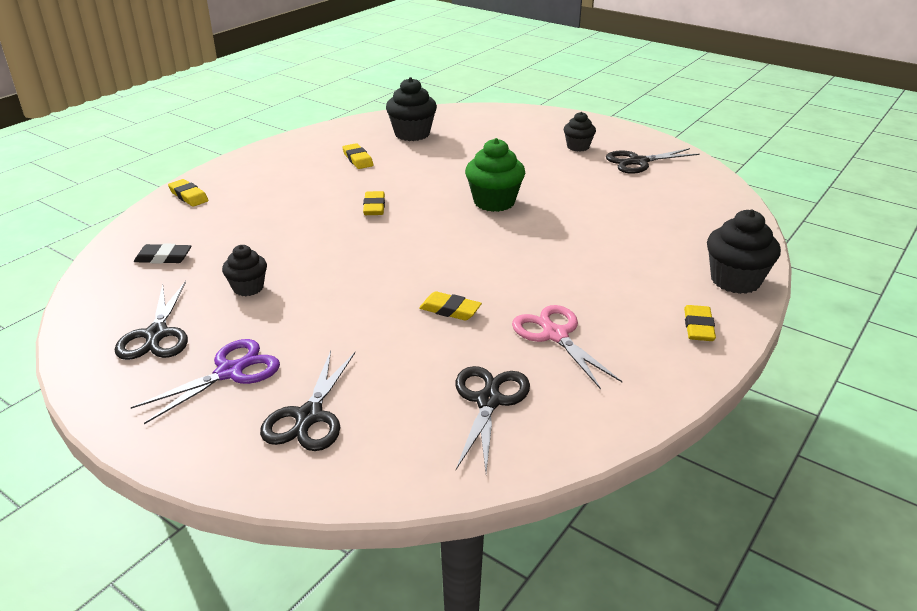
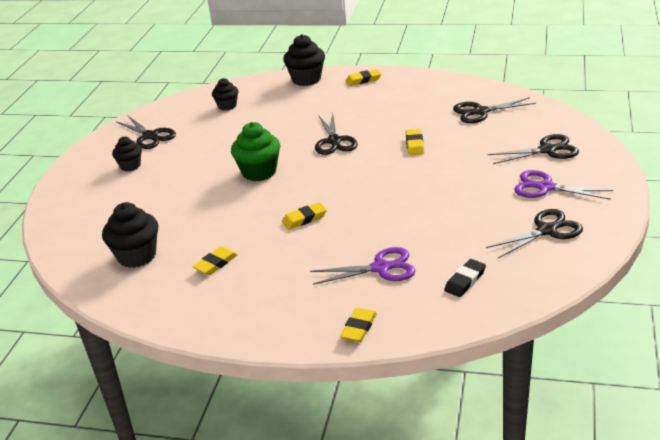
camera: 110 degrees left, 0 degrees up
black eraser [134,243,191,264] -> black eraser turned 60 degrees clockwise [444,259,486,297]
black cupcake [222,245,267,296] -> black cupcake moved to [212,78,238,110]
pink scissors [512,305,622,389] -> none
none -> purple scissors [310,247,416,285]
none -> black scissors [315,113,358,155]

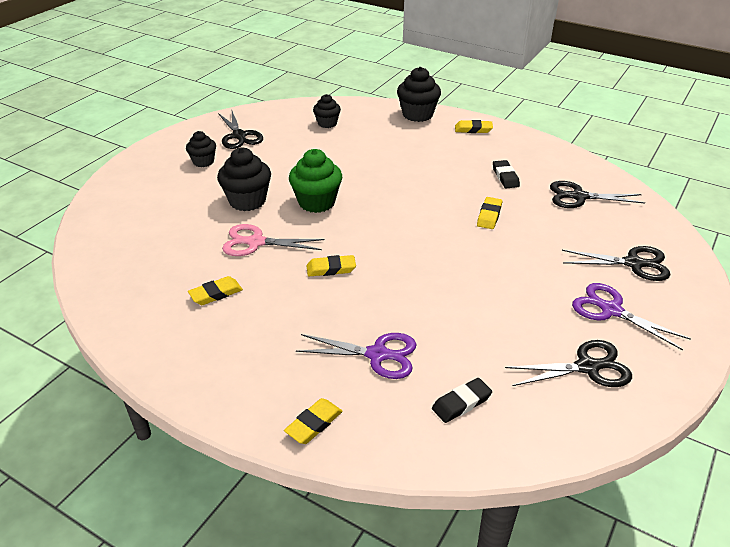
camera: 15 degrees right, 5 degrees up
black cupcake [102,202,158,268] -> black cupcake moved to [217,148,271,211]
black scissors [315,113,358,155] -> none
none -> pink scissors [222,224,324,256]
none -> black eraser [493,160,520,188]

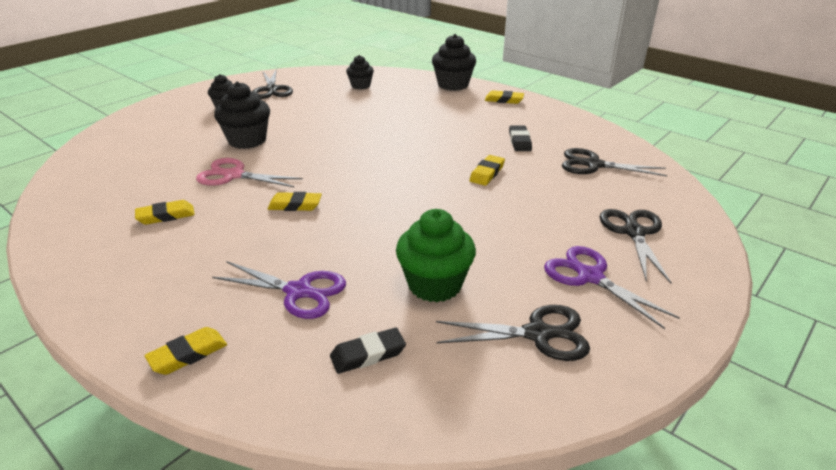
camera: 10 degrees right, 5 degrees down
green cupcake [289,149,342,213] -> green cupcake moved to [396,209,476,302]
black scissors [562,246,671,281] -> black scissors turned 105 degrees counterclockwise [600,209,671,283]

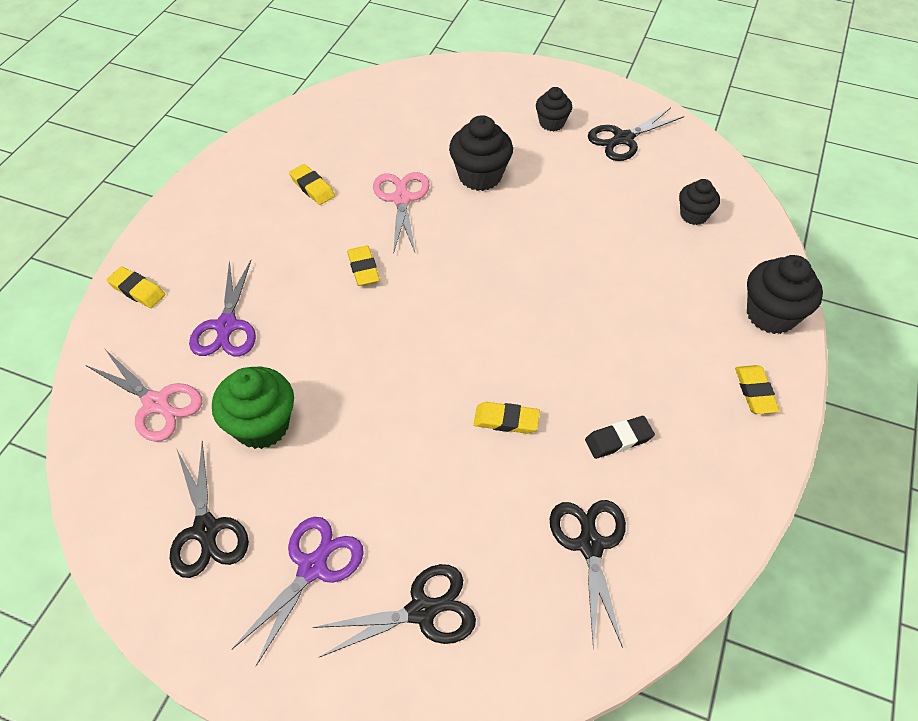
camera: 70 degrees right, 20 degrees up
black eraser [330,327,406,374] -> pink scissors [86,348,202,442]

